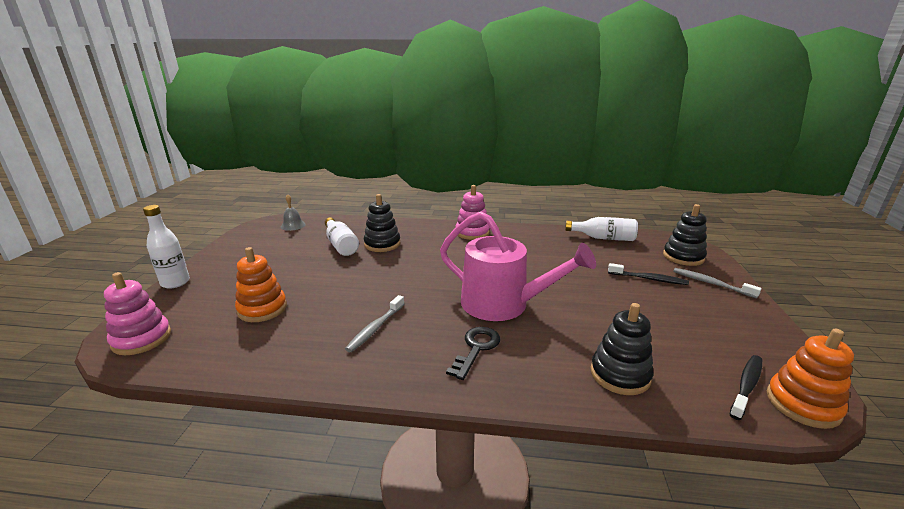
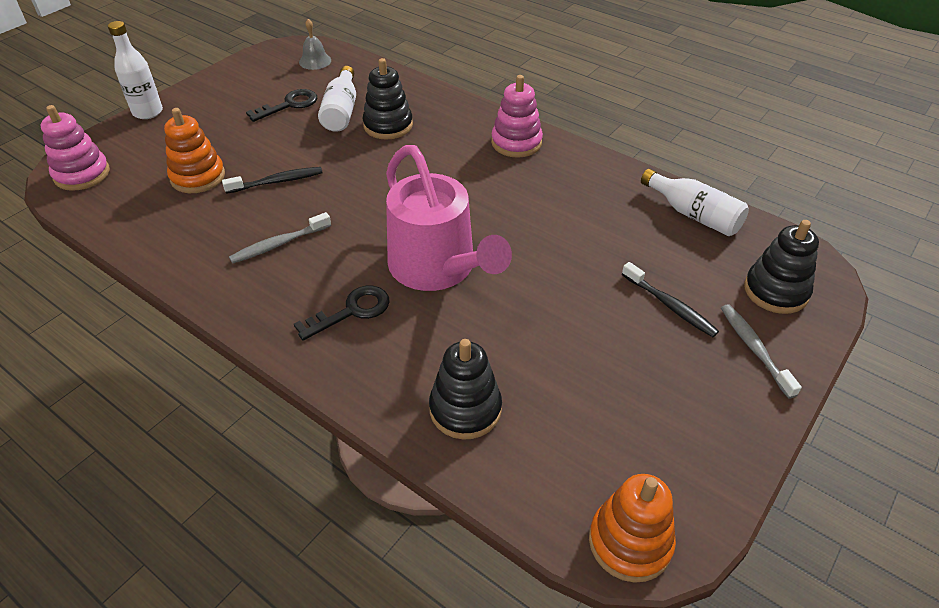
camera: 30 degrees right, 20 degrees up
black toothbrush [730,355,762,420] -> black toothbrush moved to [222,167,323,194]
none -> black key [246,89,317,122]

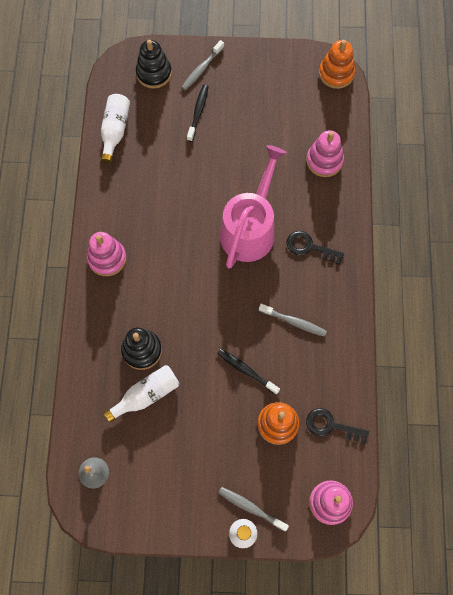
camera: 125 degrees left, 25 degrees up
black key [246,89,317,122] -> black key moved to [306,408,369,444]
black stacking toy [429,339,502,440] -> pink stacking toy [306,130,344,177]
none -> grey toothbrush [219,487,289,531]

